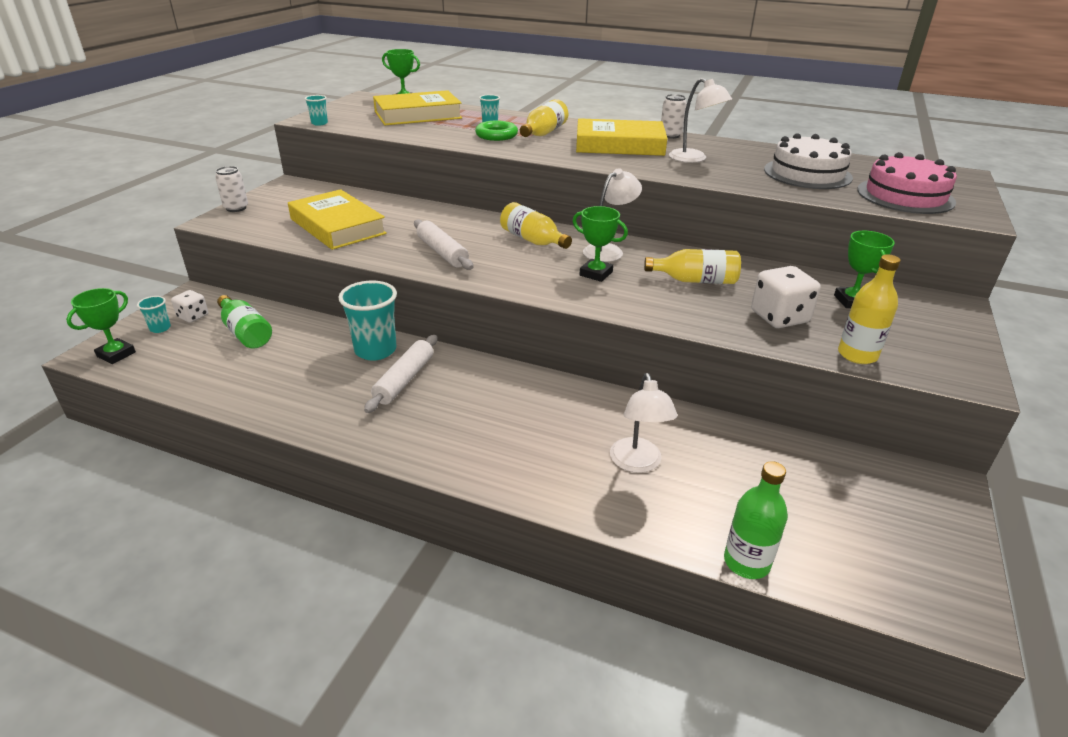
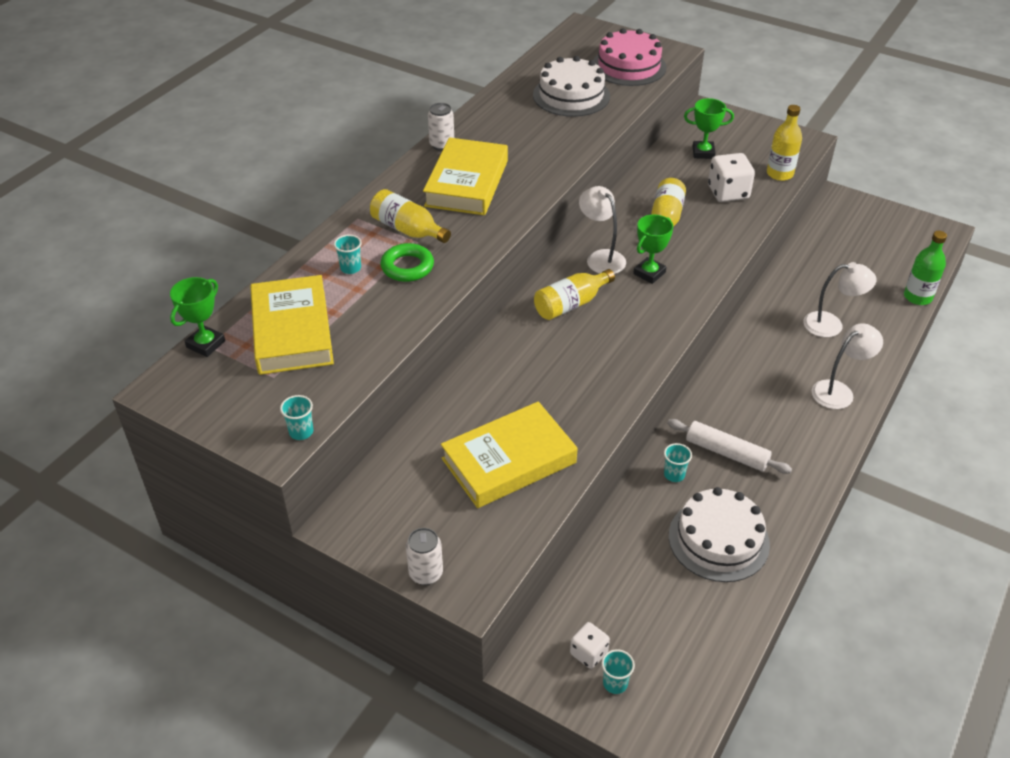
camera: 80 degrees left, 10 degrees up
green trophy [66,288,136,364] -> none
green bottle [217,295,272,348] -> none
turquoise cup [338,280,397,360] -> turquoise cup [664,443,692,482], size x0.49
white rolling pin [414,220,473,270] -> none
white lamp [669,78,732,163] -> white lamp moved to [812,323,883,409]
none -> white cake [669,487,770,582]

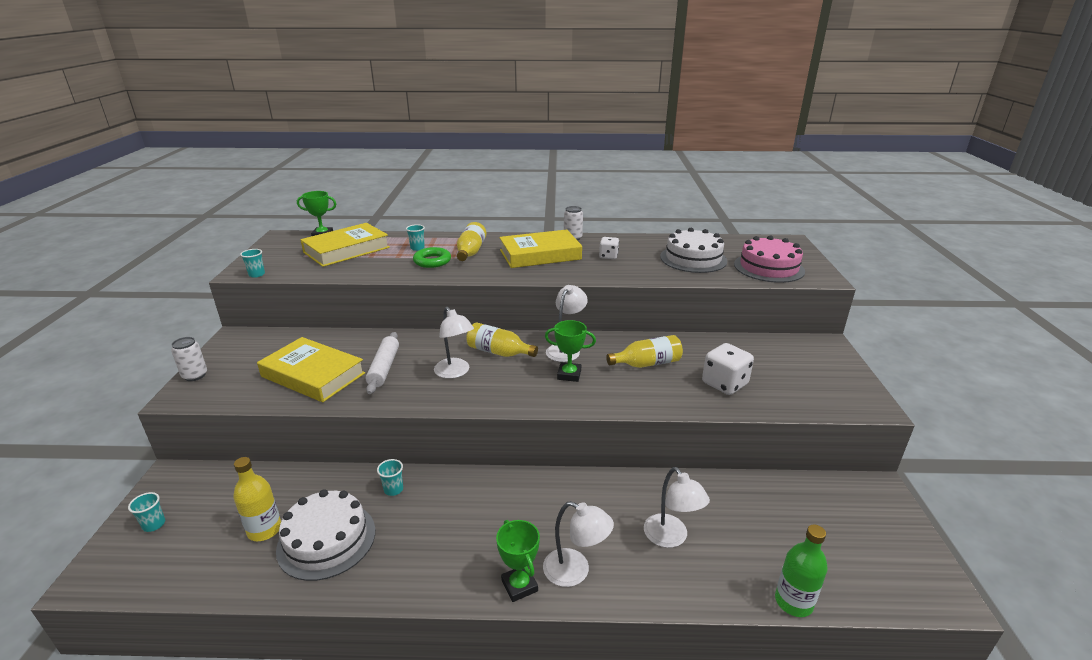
camera: 60 degrees right, 15 degrees down
white dice [570,622,610,669] -> white dice moved to [599,237,619,259]
white rolling pin [667,419,792,474] -> white rolling pin moved to [366,332,399,394]
green trophy [684,98,734,159] -> green trophy moved to [496,520,540,602]
yellow bottle [767,105,802,181] -> yellow bottle moved to [233,457,281,541]
none -> white lamp [434,307,474,379]

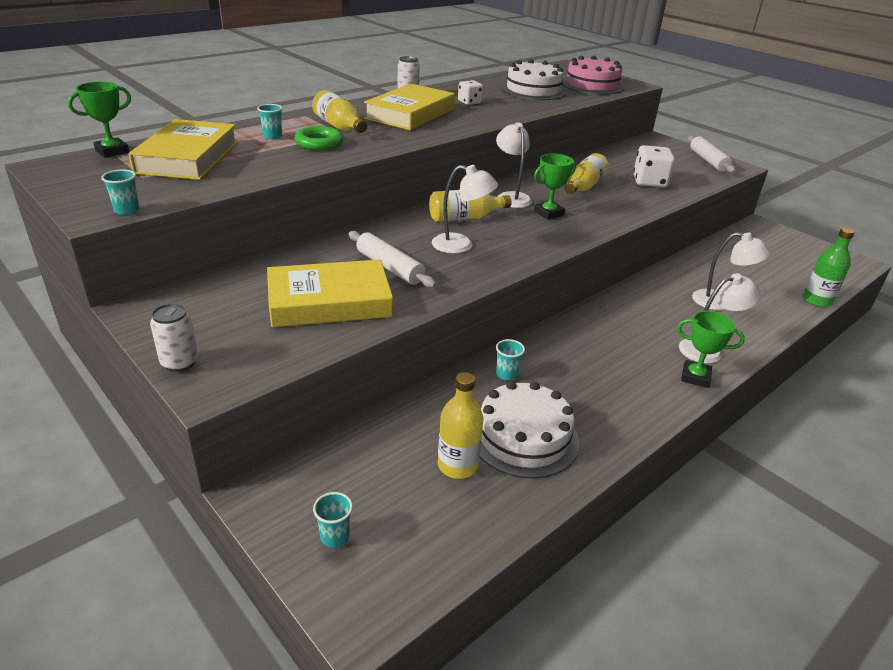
camera: 45 degrees left, 5 degrees up
none -> white rolling pin [688,136,736,173]

